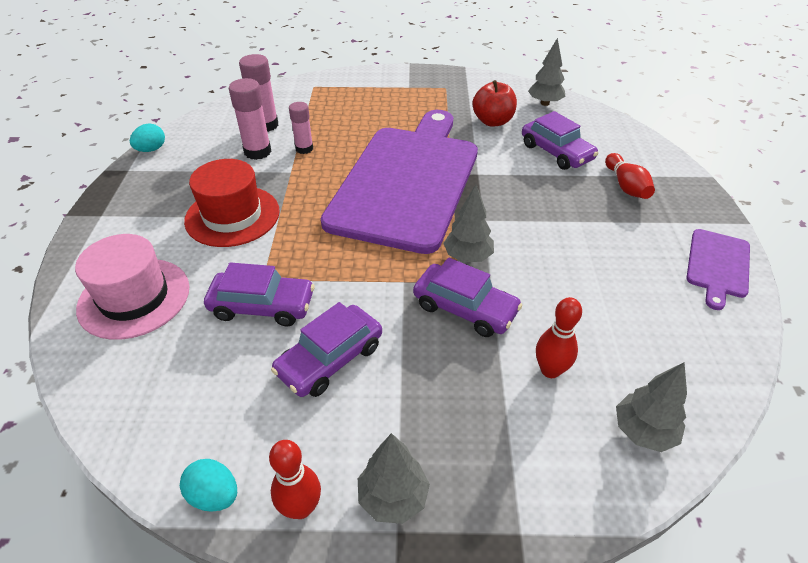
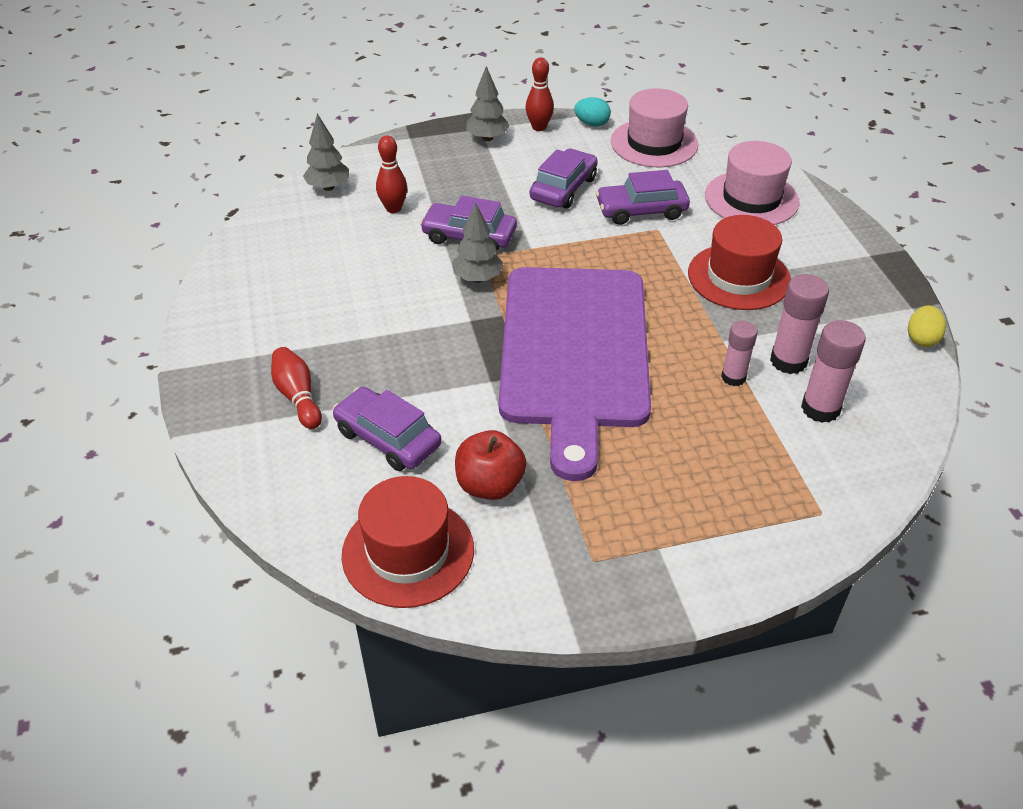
camera: 165 degrees right, 0 degrees up
turquoise egg [130,123,165,152] -> yellow egg [908,305,946,347]
grey tree [528,38,565,106] -> red hat [342,476,474,608]
purple cutting board [686,229,750,310] -> none
none -> pink hat [611,88,698,167]

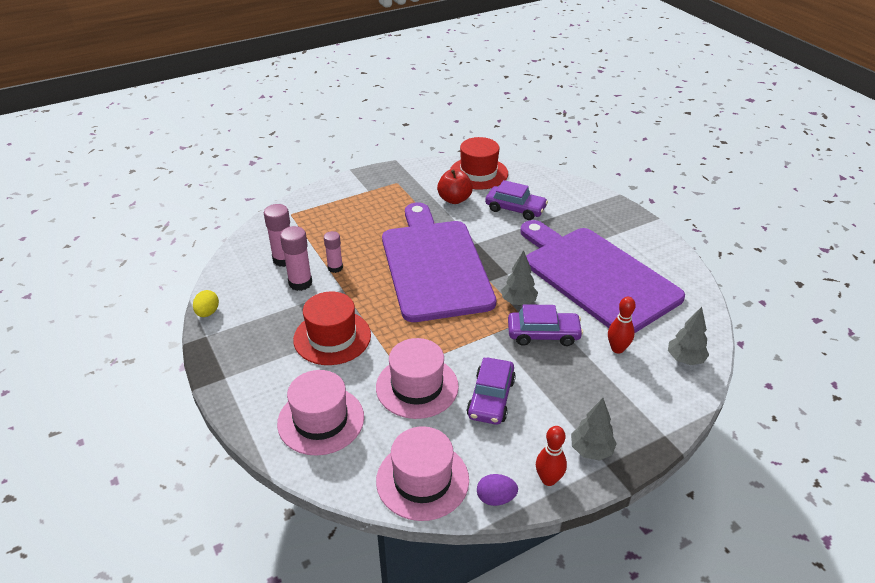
camera: 165 degrees right, 5 degrees down
red bowling pin [271,347,322,429] -> none
turquoise egg [574,97,611,126] -> purple egg [477,474,518,506]
purple car [596,170,690,225] -> pink hat [376,338,459,419]
none -> purple cutting board [520,220,685,333]

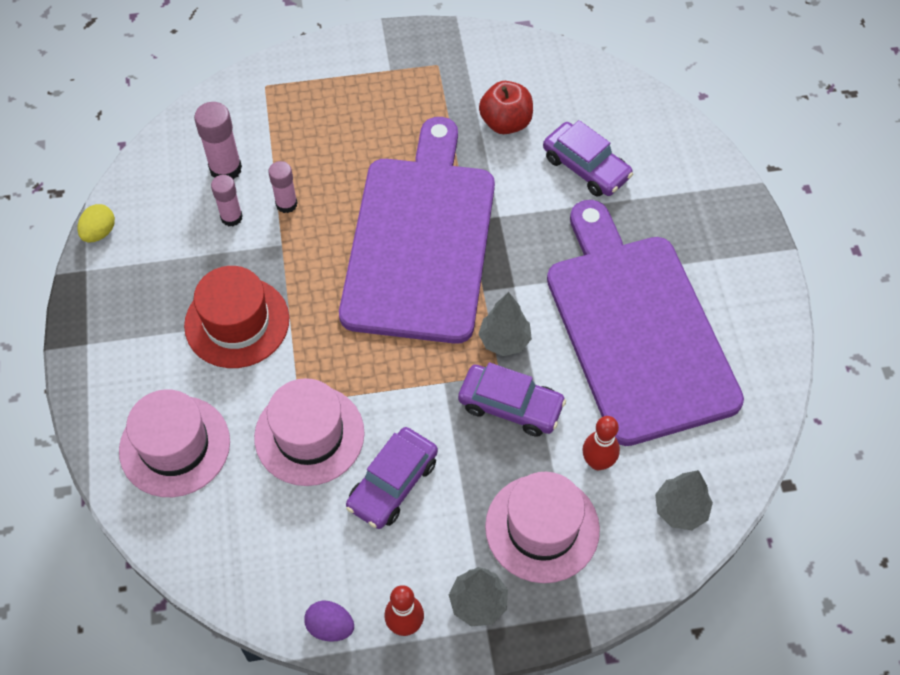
camera: 20 degrees right, 20 degrees up
pink glue stick [280,226,312,291] -> pink glue stick [211,175,243,226], size x0.66
pink hat [376,426,469,521] -> pink hat moved to [485,472,600,583]
red hat [450,137,508,190] -> none

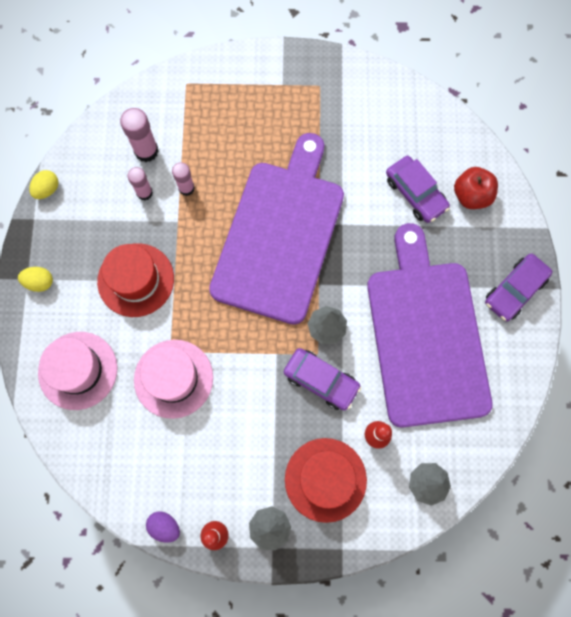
camera: 10 degrees right, 15 degrees up
purple car [346,427,438,529] -> purple car moved to [485,254,553,322]
red apple [479,81,533,134] -> red apple moved to [454,167,498,209]
pink hat [485,472,600,583] -> red hat [285,438,367,523]
none -> yellow egg [18,267,53,292]

